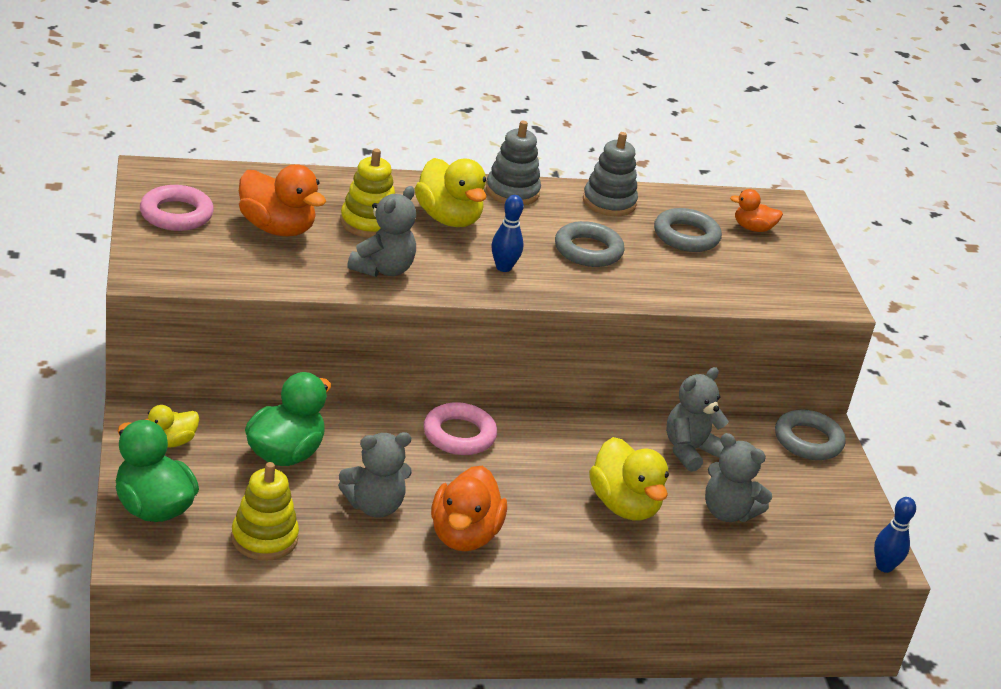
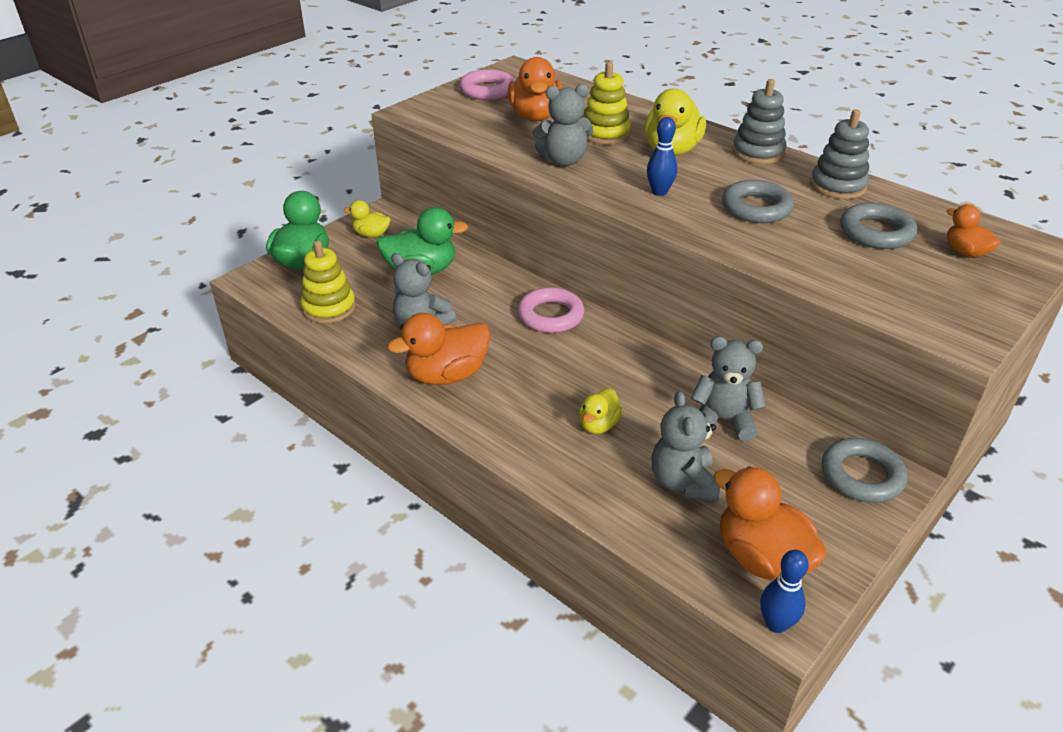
camera: 55 degrees right, 5 degrees up
yellow duck [589,437,669,520] -> yellow duck [579,388,623,434], size x0.56
none -> orange duck [713,466,827,581]

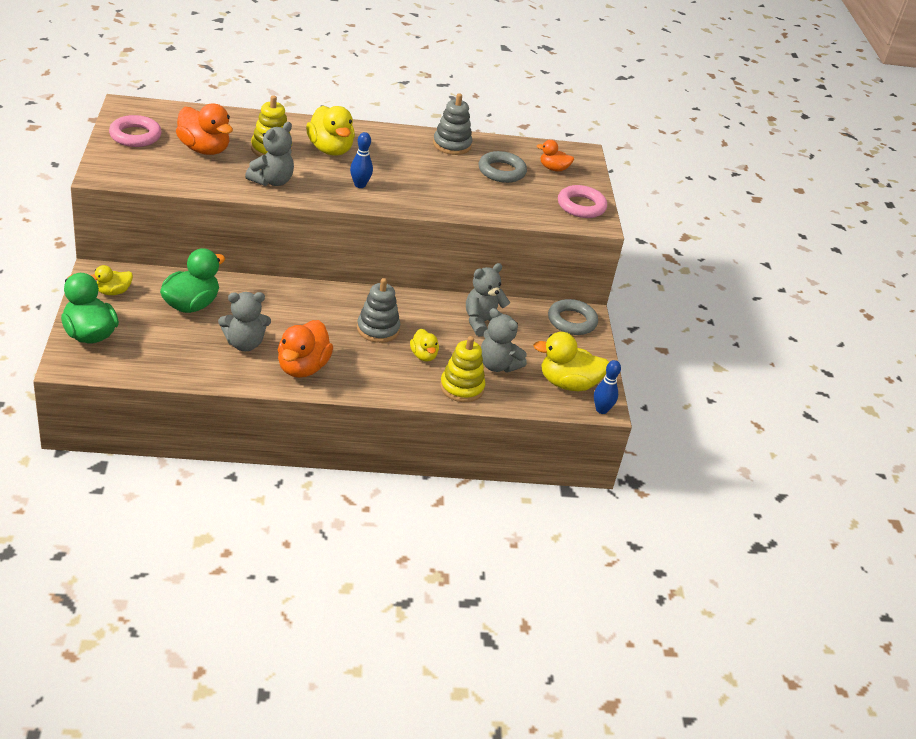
camera: 50 degrees left, 0 degrees up
yellow stacking toy [300,240,356,323] -> yellow stacking toy moved to [440,336,485,402]
pink ring [518,287,584,333] -> pink ring moved to [558,185,607,218]
orange duck [713,466,827,581] -> yellow duck [533,332,609,391]
grey ring [722,180,794,223] -> none
grey stacking toy [732,79,786,164] -> grey stacking toy moved to [357,278,400,343]

